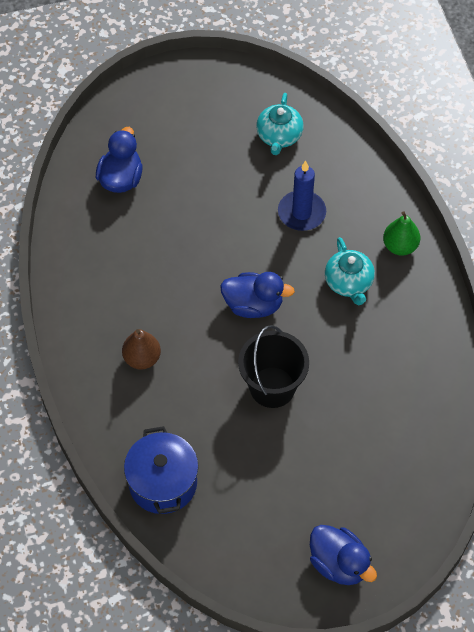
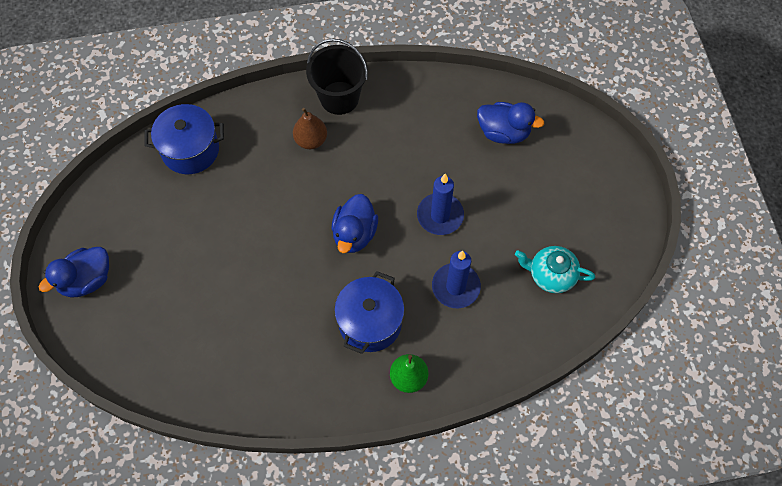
camera: 95 degrees right, 5 degrees up
black bucket [238,325,309,408] -> black bucket moved to [306,39,368,115]
turquoise teapot [325,237,375,305] -> blue pot [334,271,404,354]
none -> blue candle [417,174,464,235]

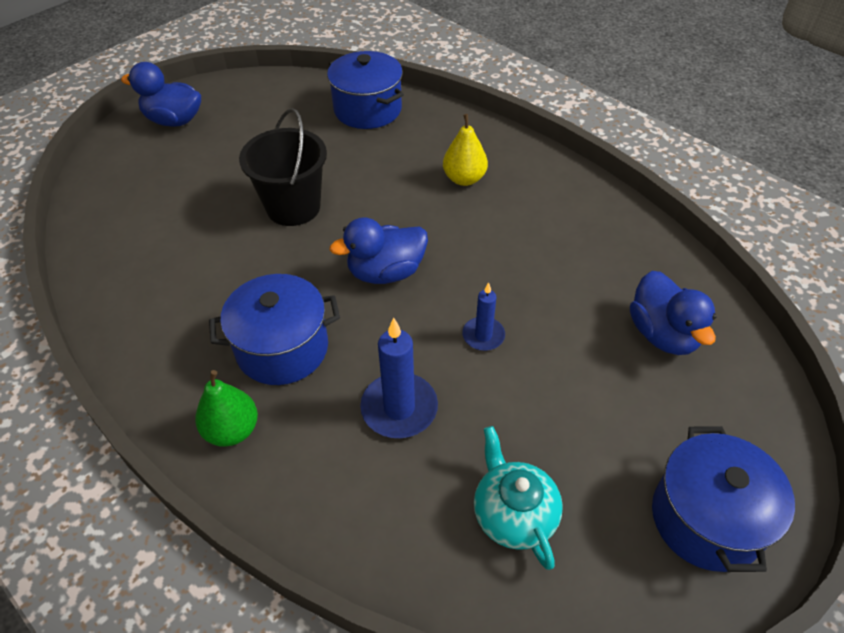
camera: 55 degrees right, 15 degrees down
brown pear [293,108,327,149] -> yellow pear [443,114,488,186]
black bucket [306,39,368,115] -> black bucket moved to [239,108,327,226]
blue candle [417,174,464,235] -> blue candle [462,282,505,351], size x0.60
none -> blue pot [652,426,795,572]

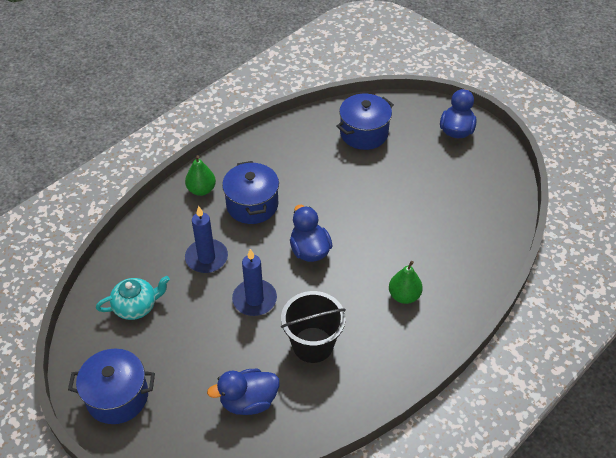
camera: 90 degrees right, 0 degrees up
black bucket [239,108,327,226] -> black bucket moved to [281,291,346,363]
blue pot [327,51,404,129] -> blue pot moved to [336,94,394,150]
yellow pear [443,114,488,186] -> green pear [389,261,423,304]
blue candle [462,282,505,351] -> blue candle [232,249,277,316], size x1.67

